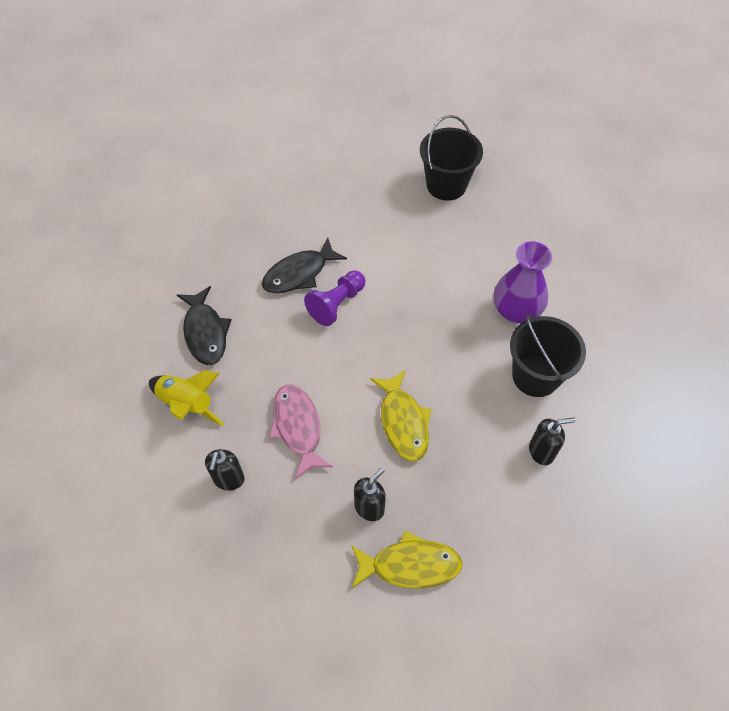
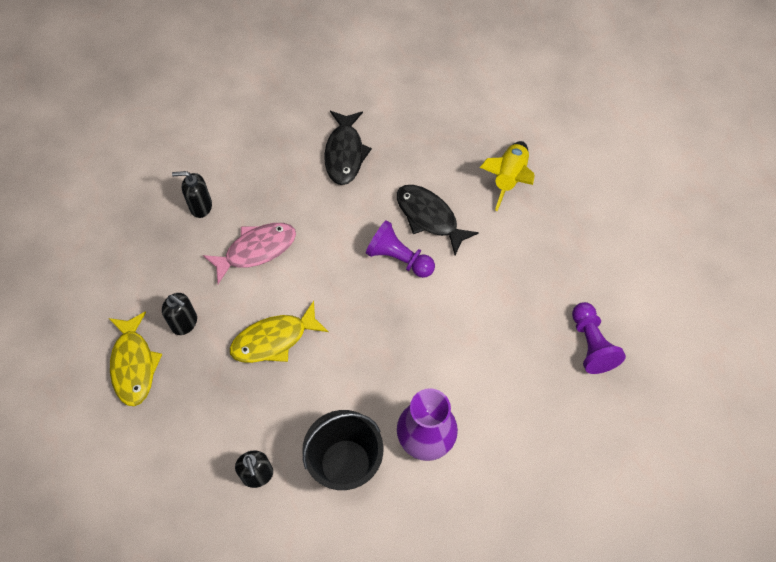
camera: 80 degrees right, 5 degrees up
yellow rocket [149,370,224,426] -> yellow rocket moved to [480,141,535,211]
black fish [177,286,231,365] -> black fish turned 60 degrees counterclockwise [324,111,372,185]
black bucket [420,115,483,200] -> purple pawn [572,302,626,374]

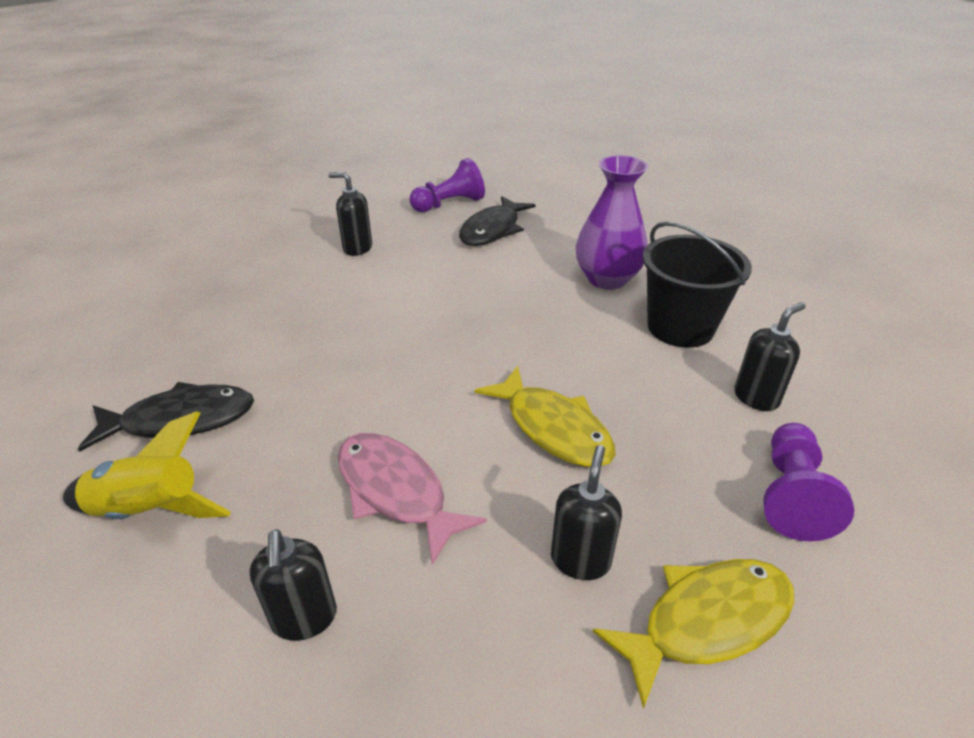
camera: 105 degrees left, 25 degrees down
purple pawn [366,220,435,278] -> purple pawn moved to [763,423,854,541]
black fish [397,185,479,255] -> black fish moved to [459,196,535,246]
yellow rocket [480,141,535,211] -> yellow rocket moved to [63,411,231,519]
none -> black soap dispenser [328,172,372,256]

